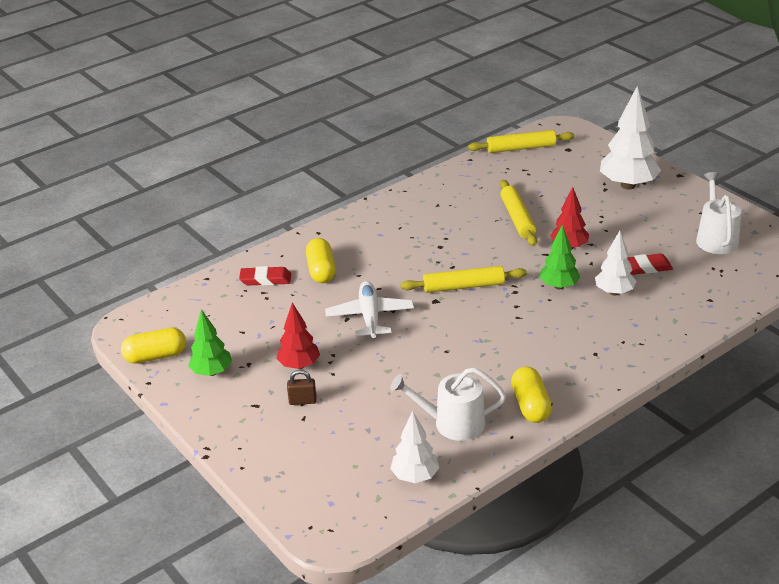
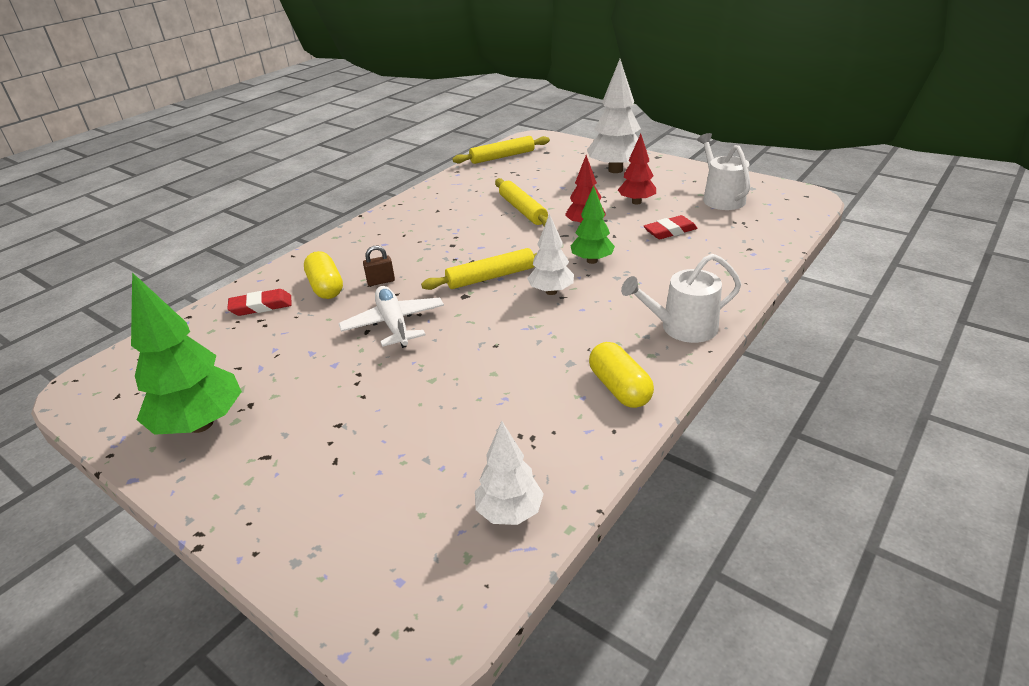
camera: 15 degrees left, 0 degrees up
yellow capsule [121,328,186,364] -> none
green tree [188,310,232,376] -> green tree [131,272,242,435], size x1.67
red tree [277,303,320,369] -> red tree moved to [618,134,656,205]
brown padlock [287,370,316,405] -> brown padlock moved to [363,246,395,286]
white watering can [390,367,506,441] -> white watering can moved to [621,254,741,343]
white tree [595,231,636,295] -> white tree moved to [527,214,574,295]

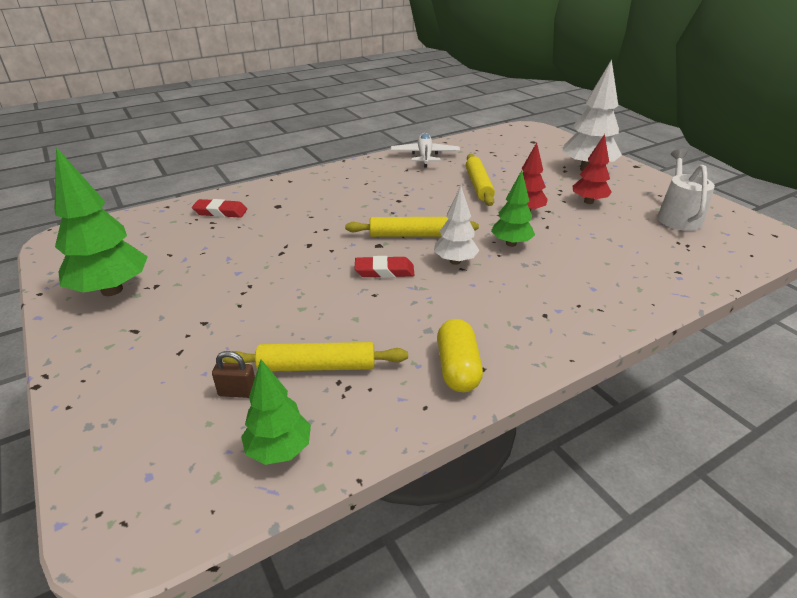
camera: 20 degrees right, 0 degrees up
yellow capsule [304,251,343,299] -> none
white plane [338,286,444,348] -> white plane moved to [391,133,460,167]
brown padlock [363,246,395,286] -> brown padlock moved to [212,351,255,398]
yellow rolling pin [452,136,550,164] -> yellow rolling pin moved to [223,342,408,371]
white tree [475,421,544,525] -> green tree [241,360,311,465]
white watering can [621,254,741,343] -> none
red eraser [644,215,698,239] -> red eraser moved to [354,256,414,278]

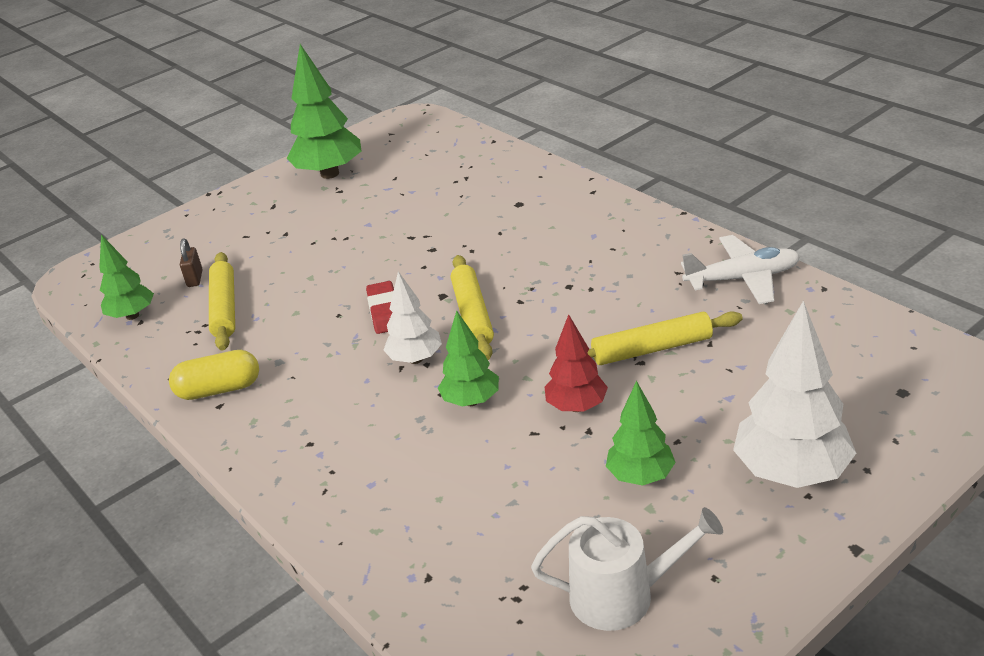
camera: 85 degrees right, 0 degrees up
red eraser [192,199,247,218] -> none
red tree [573,134,612,204] -> green tree [606,381,676,486]

